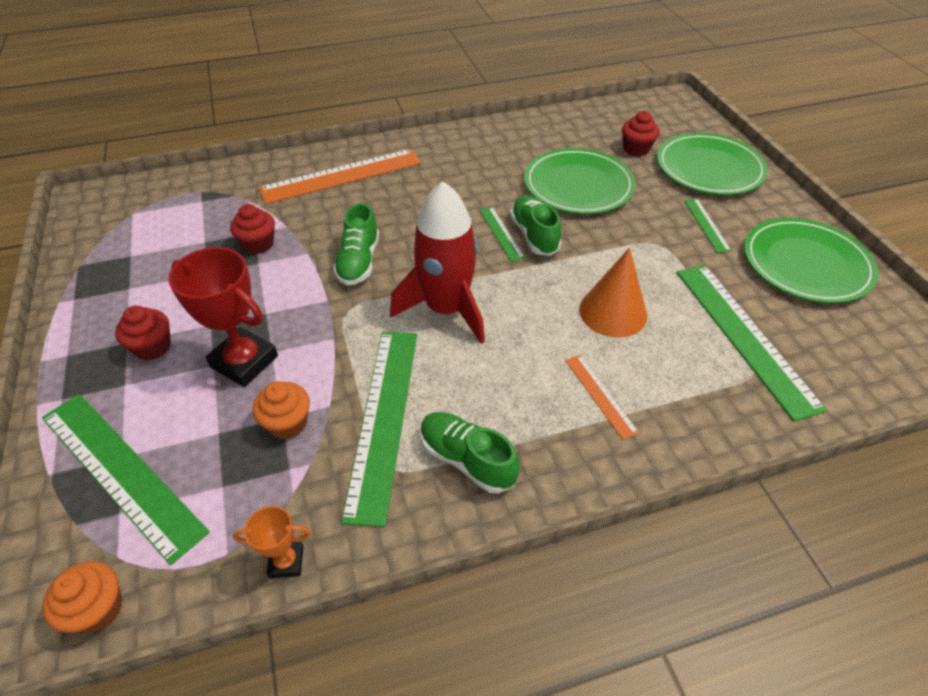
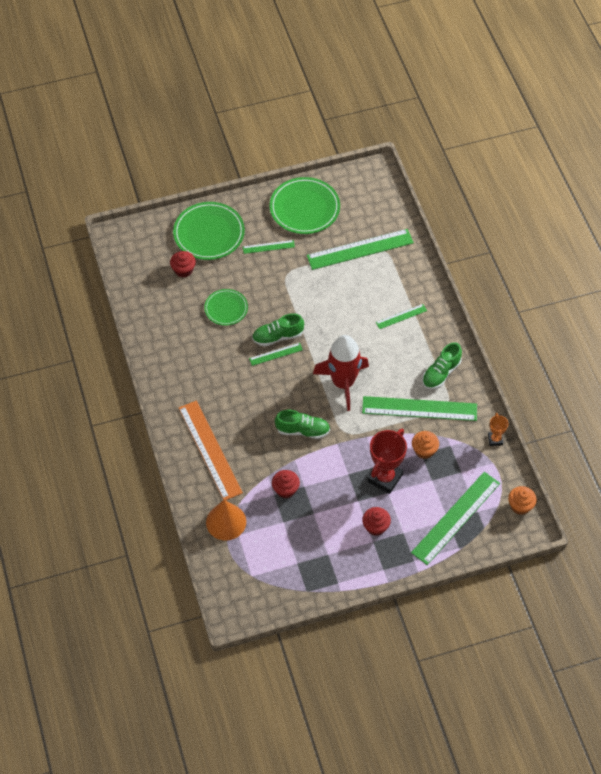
camera: 90 degrees left, 10 degrees up
green plate [524,148,636,214] -> green plate [204,289,248,326], size x0.59
orange ruler [565,355,639,440] -> green ruler [376,304,427,329]
orange cone [579,248,647,337] -> orange cone moved to [206,500,246,540]

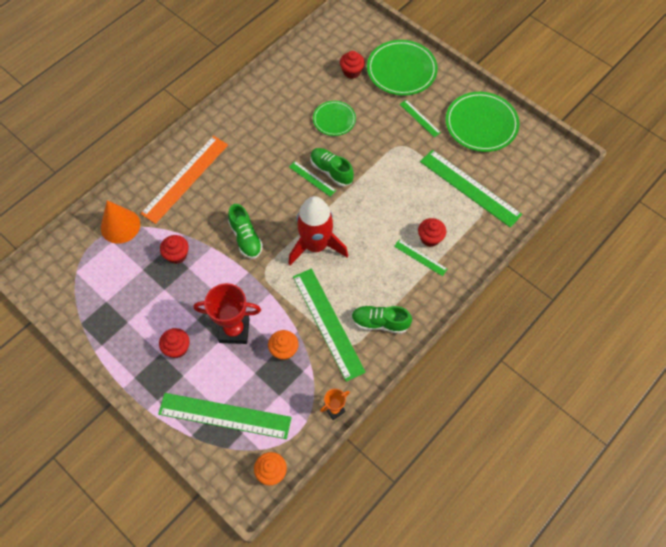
camera: 60 degrees right, 5 degrees up
none -> red cupcake [418,218,446,247]

